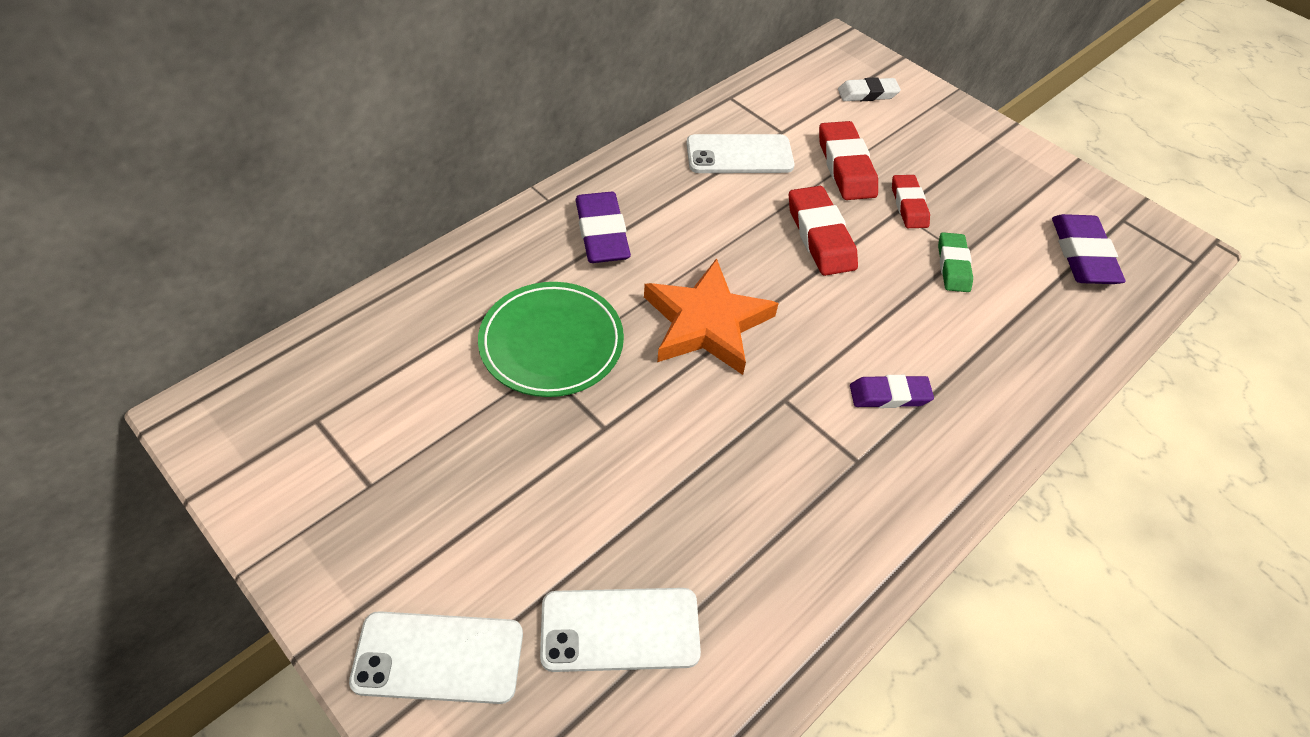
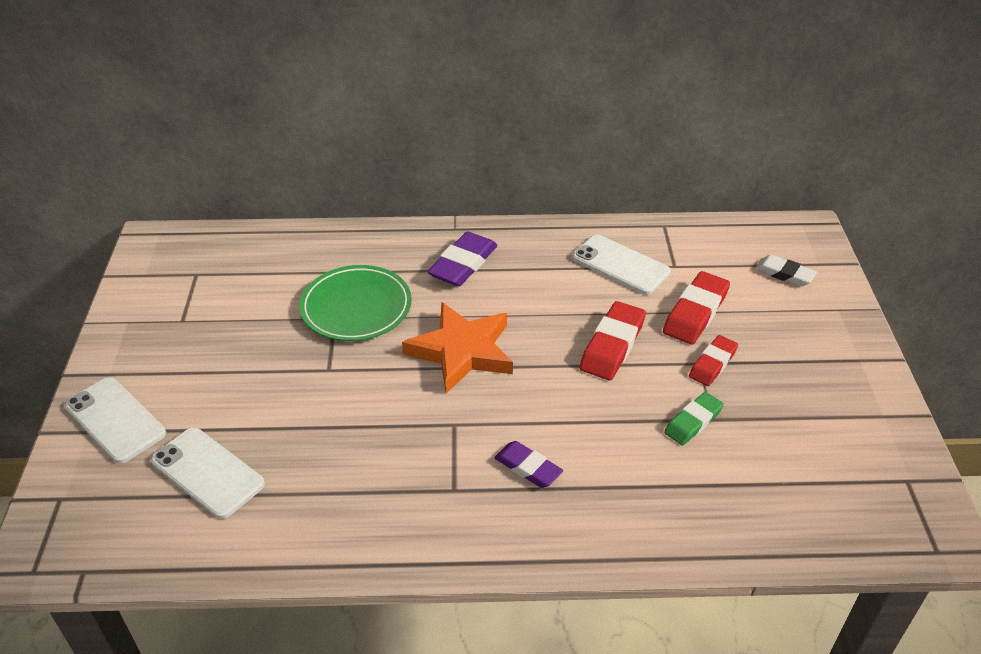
camera: 45 degrees right, 10 degrees down
purple eraser [1052,214,1125,284] -> none

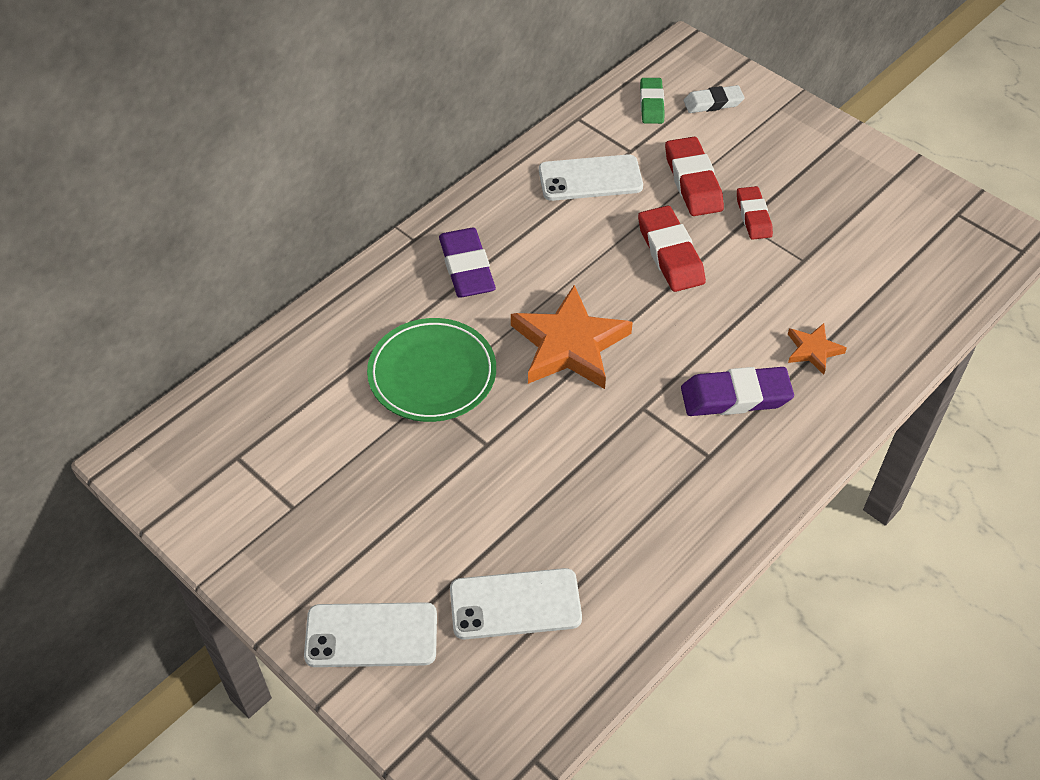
camera: 45 degrees left, 10 degrees up
purple eraser [494,441,563,488] -> purple eraser [681,367,794,416], size x1.54
green eraser [664,392,724,446] -> green eraser moved to [640,78,665,124]
none -> orange star [788,323,847,375]

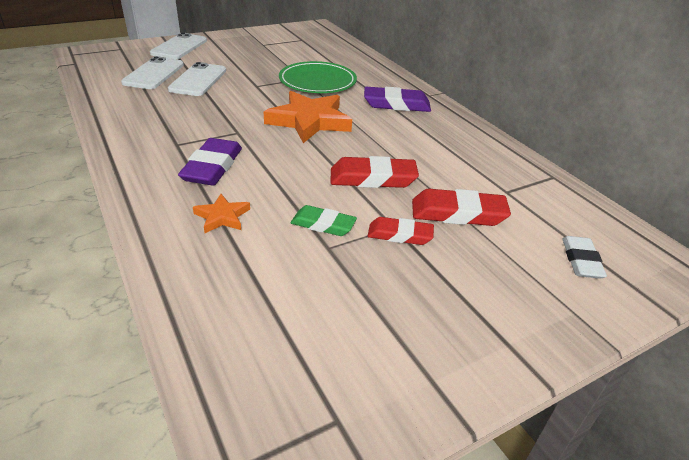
camera: 105 degrees right, 15 degrees down
white phone [539,154,643,201] -> white phone moved to [168,62,226,96]
green eraser [640,78,665,124] -> green eraser moved to [290,205,357,236]

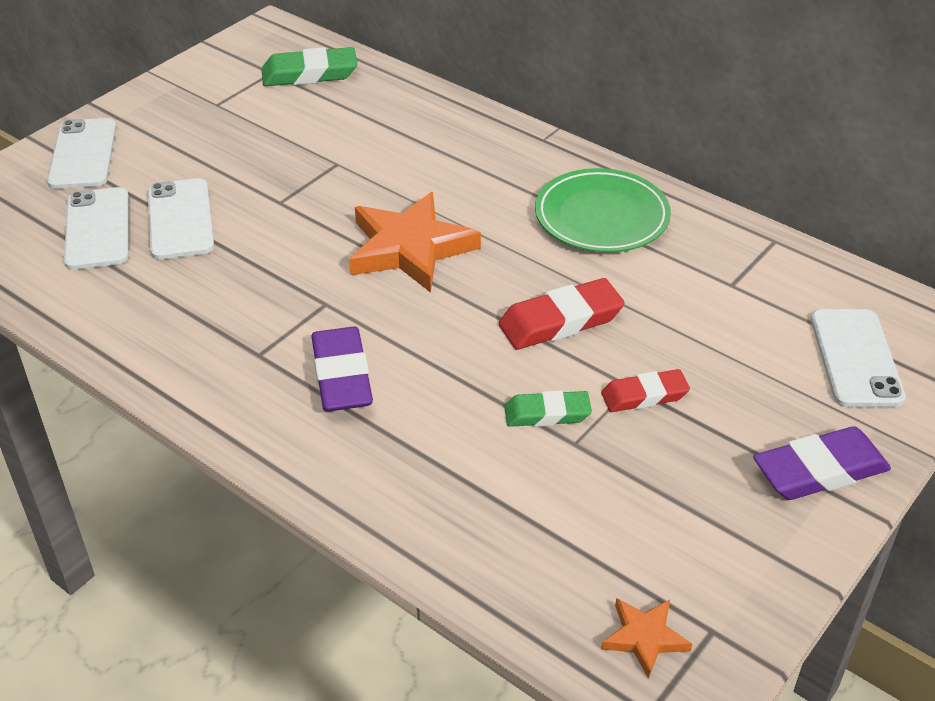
camera: 20 degrees left, 5 degrees up
orange star [193,194,250,233] -> orange star moved to [601,598,692,679]
green plate [279,61,357,93] -> green plate moved to [535,168,671,252]
purple eraser [364,87,431,112] -> purple eraser moved to [753,426,891,500]
red eraser [412,189,511,226] -> none
white eraser [562,236,607,279] -> white phone [811,309,906,407]
none -> green eraser [262,47,358,86]

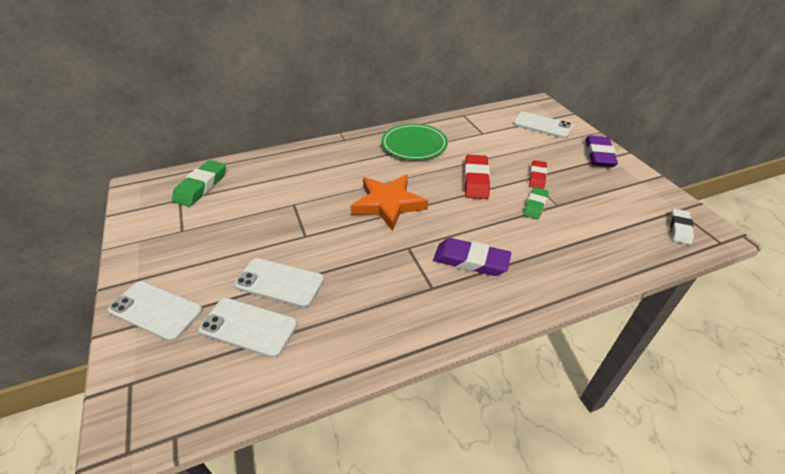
camera: 60 degrees left, 0 degrees up
orange star [601,598,692,679] -> white eraser [670,208,694,245]

